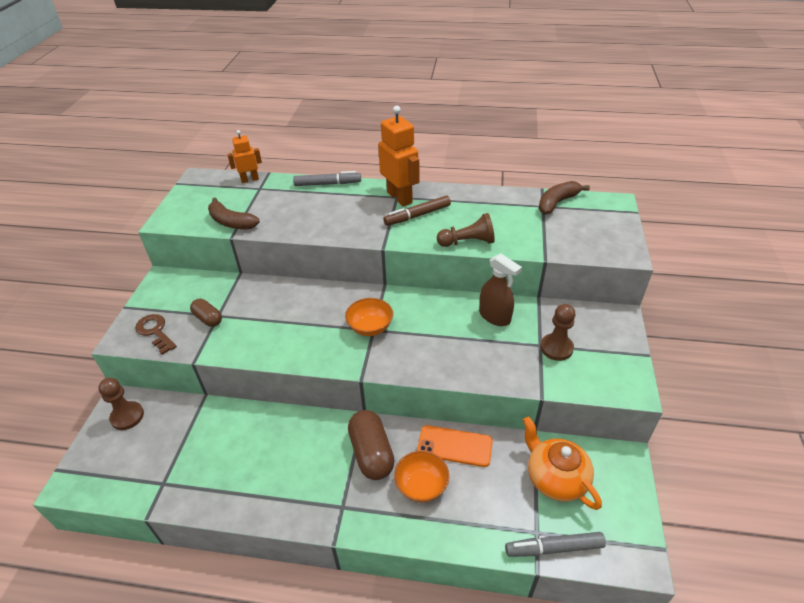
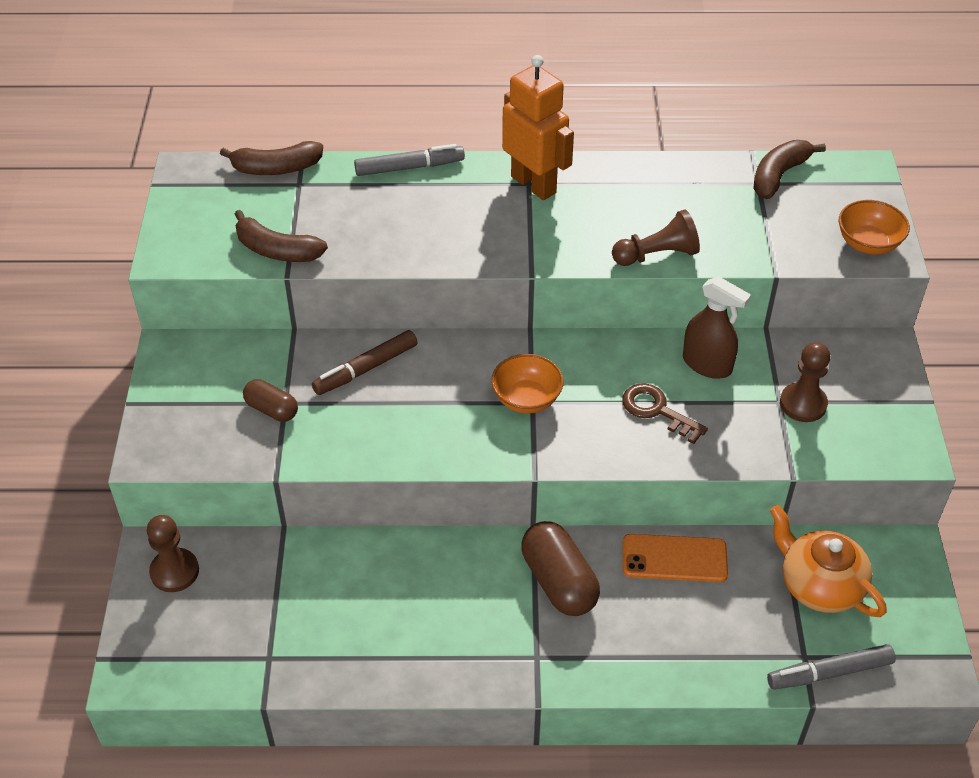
camera: 10 degrees left, 5 degrees up
brown key [135,314,177,355] -> brown key moved to [622,383,708,444]
orange robot [227,130,262,183] -> brown banana [220,141,323,175]
brown marker [383,195,451,226] -> brown marker moved to [312,330,418,395]
orange bowl [394,451,449,502] -> orange bowl moved to [839,200,910,254]

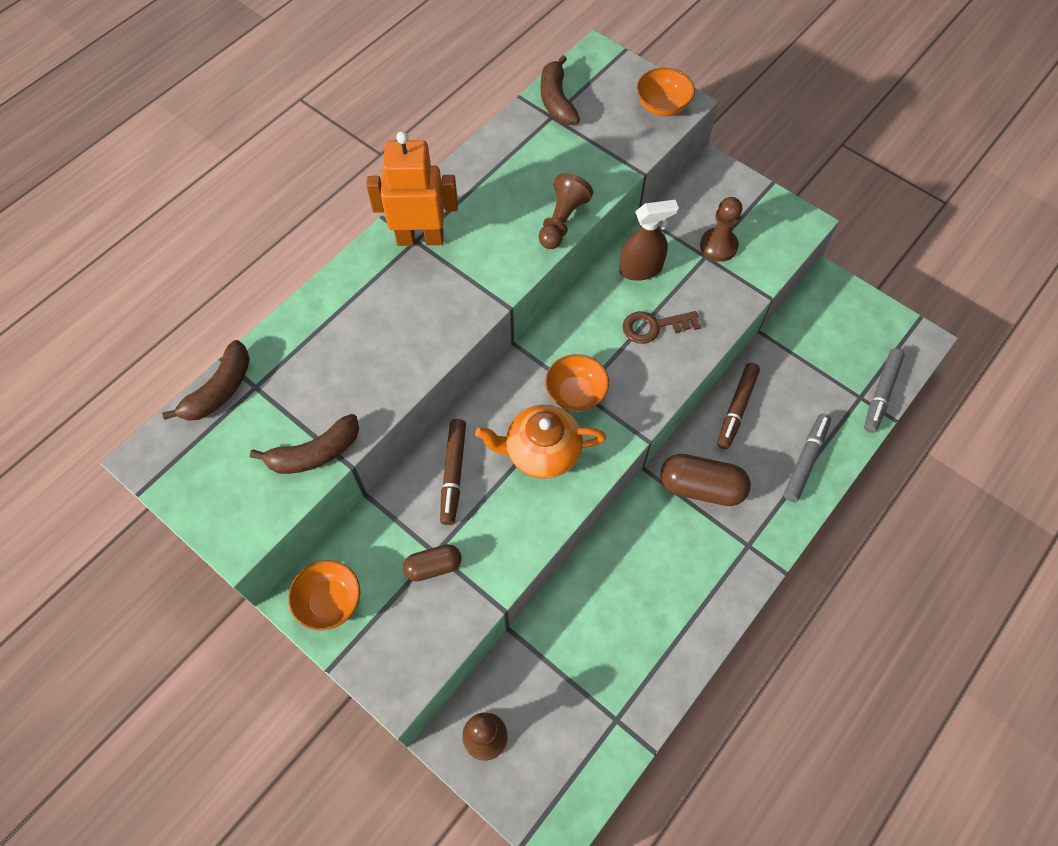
camera: 50 degrees left, 15 degrees up
grey marker [354,144,465,176] -> grey marker moved to [784,413,831,502]
orange phone [623,534,728,582] -> brown marker [717,363,760,449]
orange teapot [770,505,887,617] -> orange teapot moved to [475,405,606,479]
none -> orange bowl [288,560,360,631]

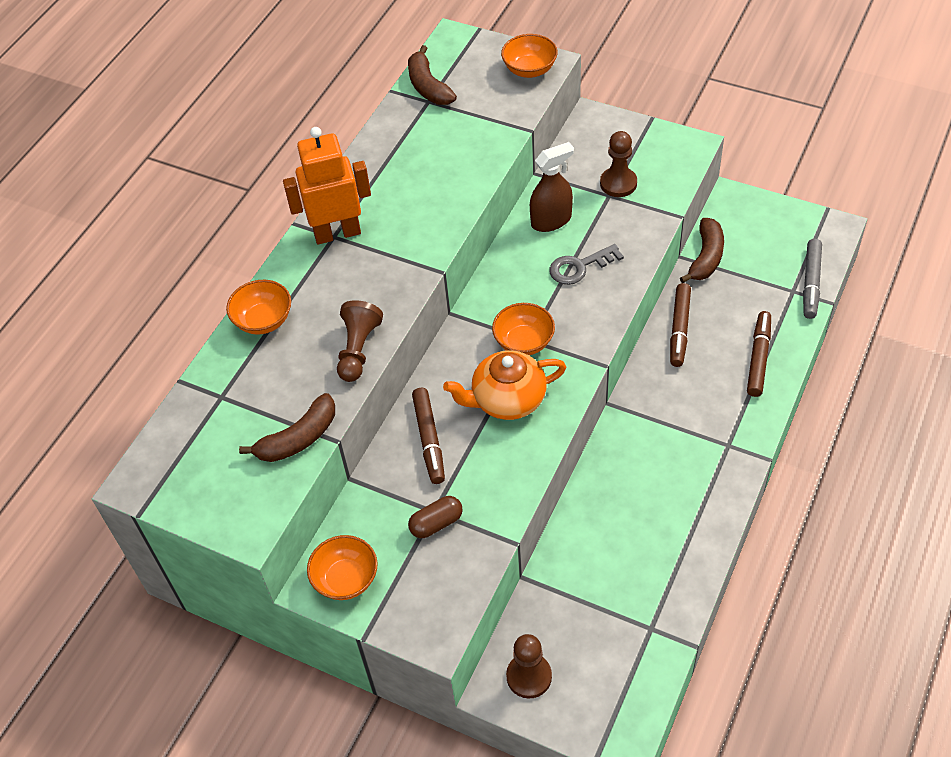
camera: 10 degrees left, 10 degrees down
brown banana [162,340,250,421] -> brown banana moved to [680,218,724,283]
brown pawn [539,173,593,249] -> brown pawn moved to [337,300,383,382]
brown key [623,311,701,344] -> grey key [549,244,624,285]
brown capsule [660,454,751,506] -> none
grey marker [784,413,831,502] -> brown marker [747,311,771,397]
none -> orange bowl [226,280,291,335]

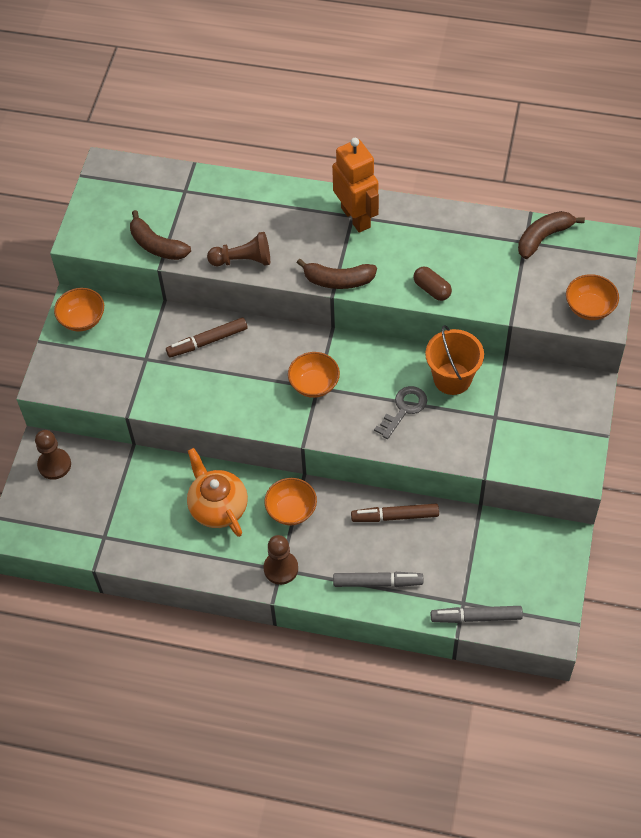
camera: 75 degrees right, 5 degrees up
orange bowl [226,280,291,335] -> orange bowl moved to [264,478,317,525]
brown capsule [408,496,463,538] -> brown capsule moved to [414,267,452,301]
orange teapot [443,350,566,420] -> orange teapot moved to [187,448,248,537]
brown spray bottle [530,142,574,232] -> orange bucket [425,325,484,395]
grey key [549,244,624,285] -> grey key turned 75 degrees clockwise [374,386,427,439]
brown pawn [600,131,637,197] -> brown pawn moved to [263,535,298,585]
brown banana [680,218,724,283] -> brown banana moved to [297,259,377,289]
brown marker [747,311,771,397] -> grey marker [333,572,423,587]

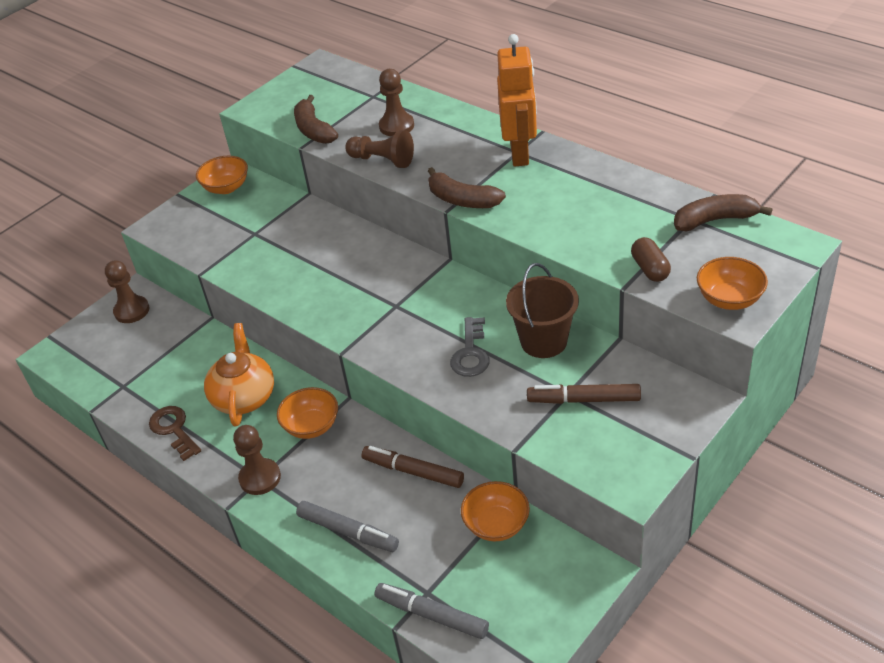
camera: 30 degrees right, 15 degrees down
brown marker [166,317,248,358] -> brown marker moved to [527,384,641,404]
orange bowl [288,352,340,398] -> orange bowl moved to [461,481,530,541]
grey key [374,386,427,439] -> grey key turned 120 degrees clockwise [450,317,490,377]
brown capsule [414,267,452,301] -> brown capsule moved to [631,237,671,282]
orange bucket [425,325,484,395] -> brown bucket [506,263,579,358]
none -> brown key [149,406,201,461]
none -> brown pawn [379,69,414,137]

